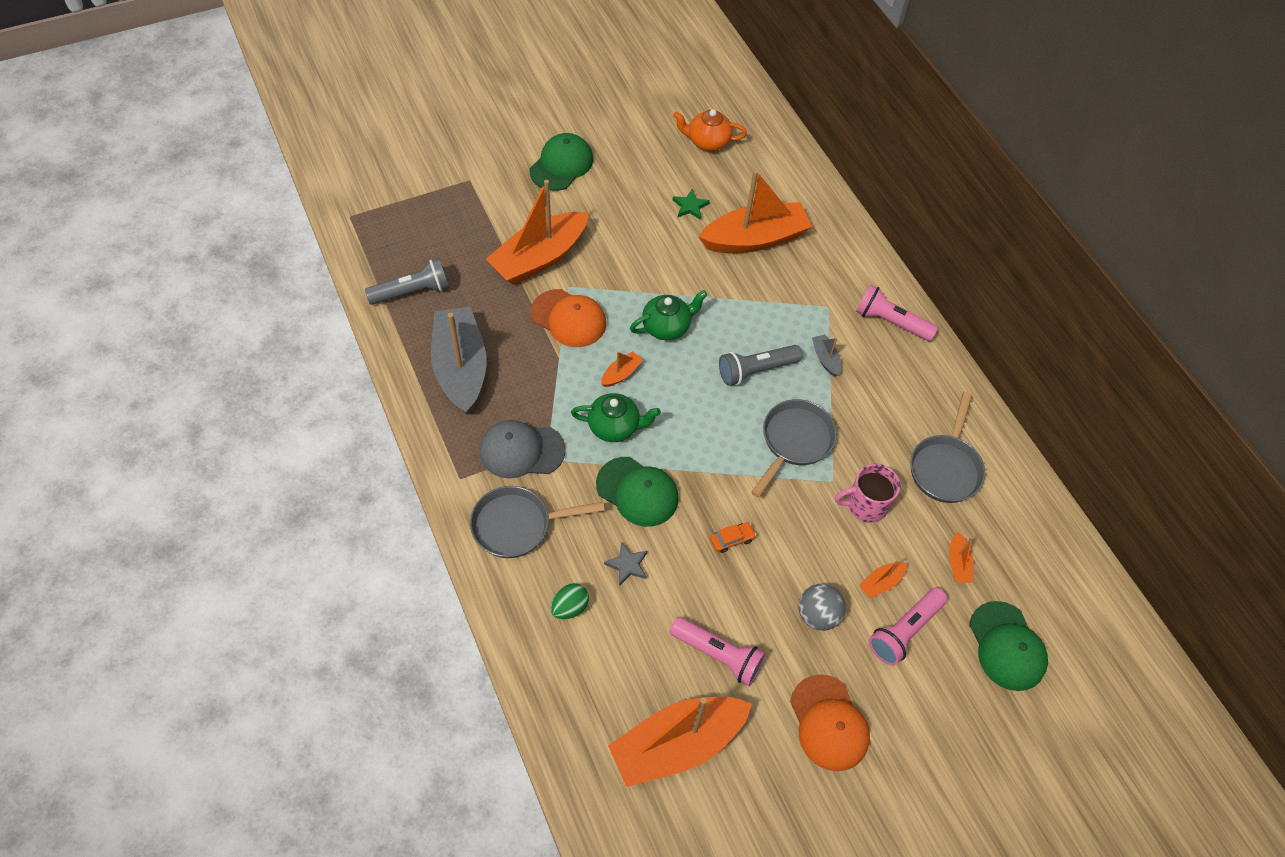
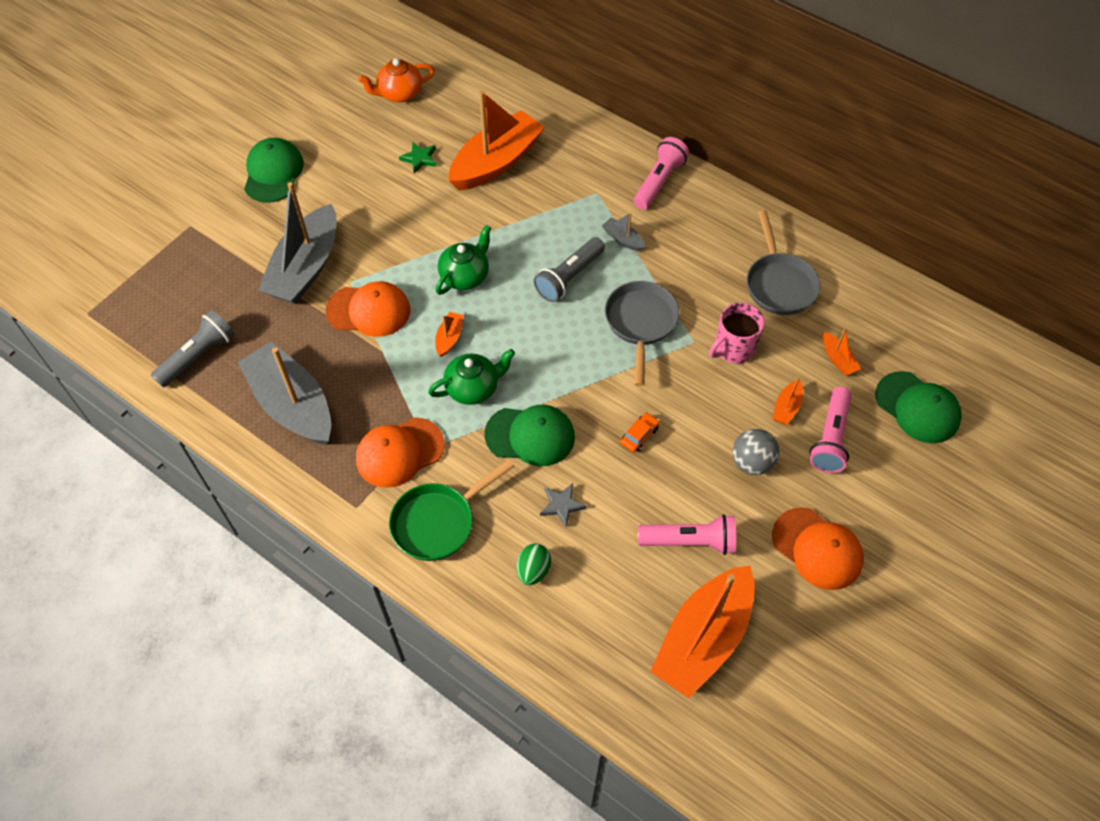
camera: 25 degrees left, 0 degrees up
grey pan [470,486,605,558] -> green pan [389,459,514,561]
grey cap [479,420,566,479] -> orange cap [356,417,445,488]
orange boat [486,180,588,285] -> grey boat [258,182,337,304]
pink flashlight [856,285,938,341] -> pink flashlight turned 120 degrees clockwise [633,137,689,210]

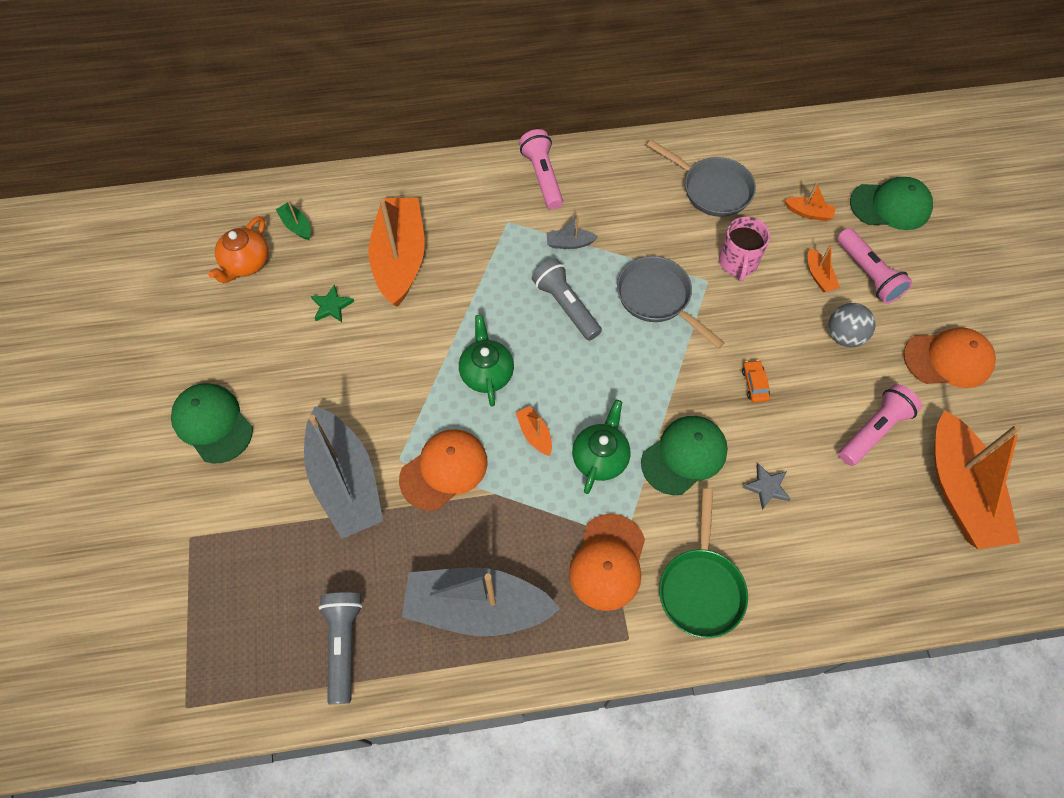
camera: 45 degrees left, 5 degrees up
green egg [517,543,551,585] -> none
grey flashlight [534,237,605,302] -> grey flashlight turned 150 degrees clockwise [532,259,602,341]
none -> green boat [276,201,311,240]

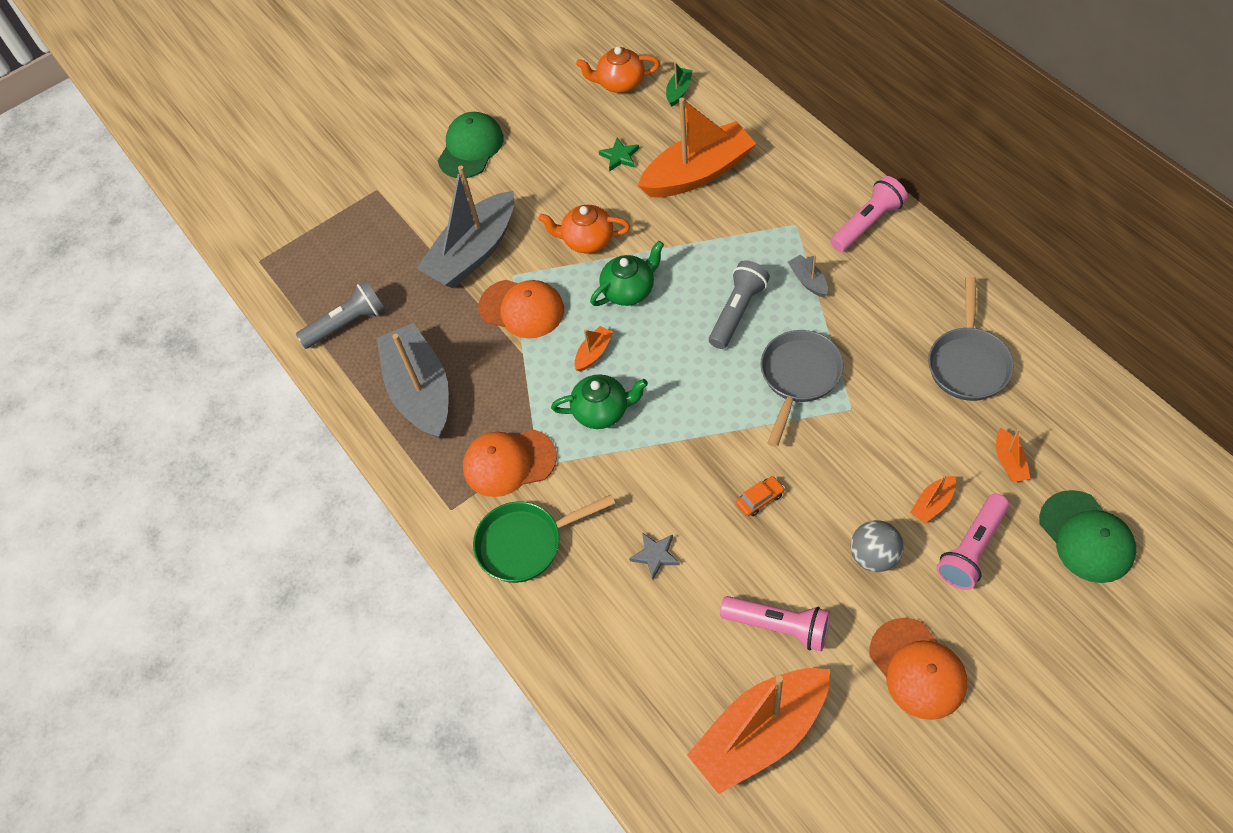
camera: 70 degrees right, 5 degrees down
green cap [641,416,728,495] -> none
pink mug [719,217,770,281] -> none
none -> orange teapot [538,205,630,253]

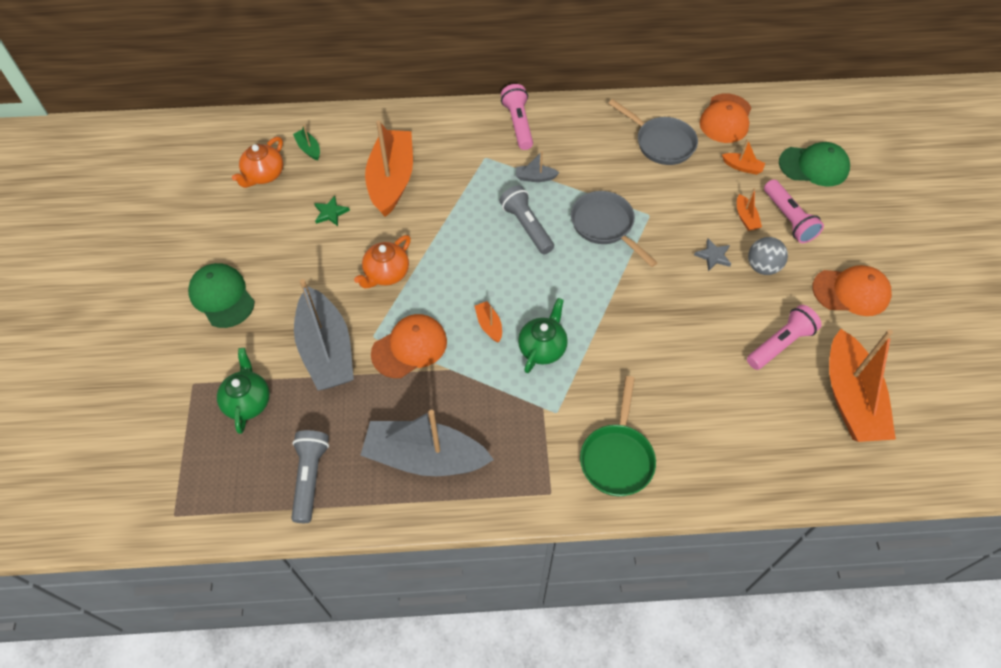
camera: 65 degrees left, 0 degrees up
orange cap [463,430,557,497] -> orange cap moved to [700,93,751,143]
green teapot [590,241,664,306] -> green teapot moved to [217,348,270,434]
grey star [629,532,680,579] -> grey star moved to [694,239,731,271]
orange car [736,476,785,516] -> none

